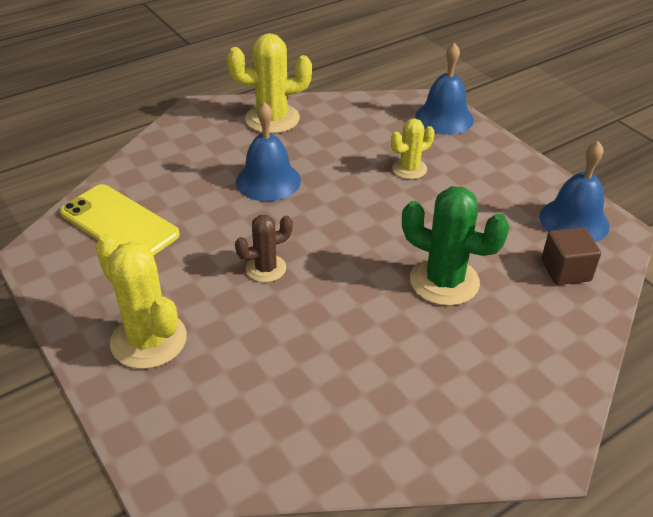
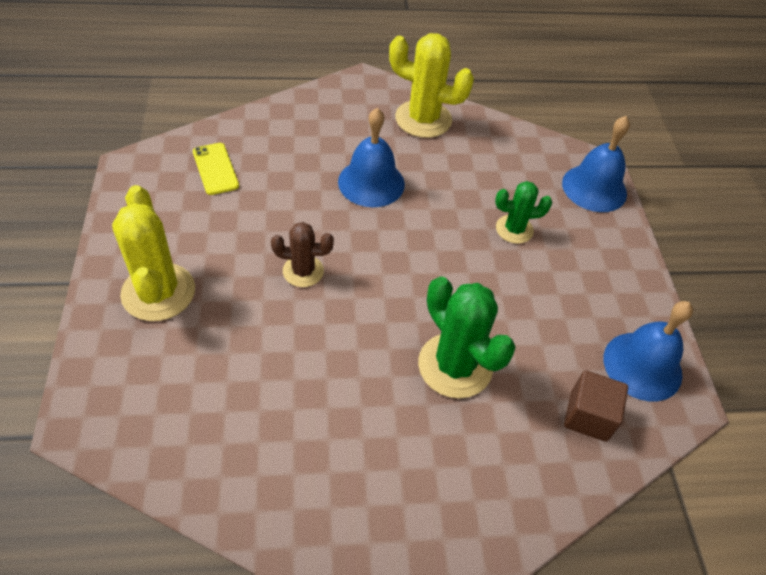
camera: 25 degrees right, 10 degrees up
yellow phone [60,184,180,256] -> yellow phone [193,143,239,195], size x0.57
yellow cactus [391,118,435,179] -> green cactus [495,181,552,244]

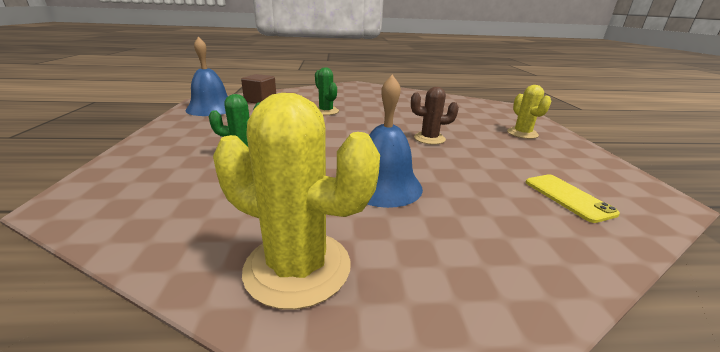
camera: 175 degrees left, 25 degrees down
yellow cactus [112,185,195,321] -> yellow cactus [507,85,551,139], size x0.59
green cactus [418,277,516,398] -> green cactus [315,67,339,115], size x0.59
blue bell [562,116,630,212] -> none

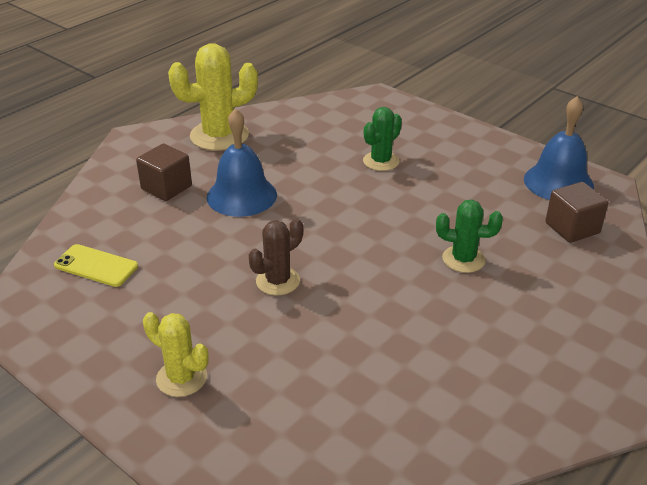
camera: 135 degrees right, 10 degrees up
none -> brown cube [136,144,192,201]

